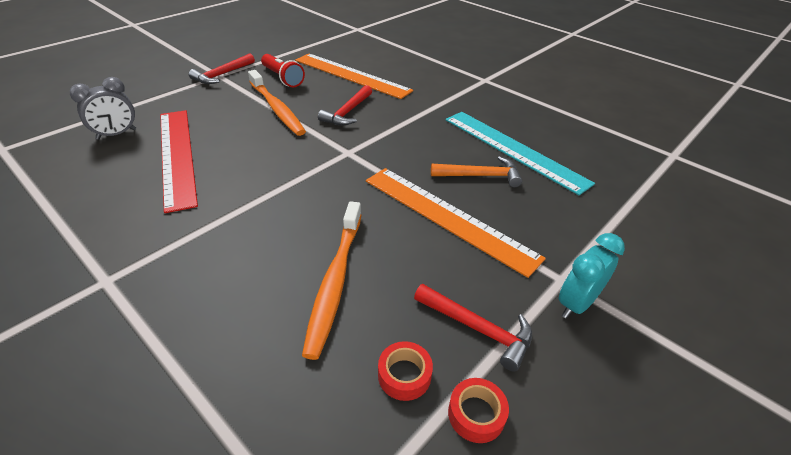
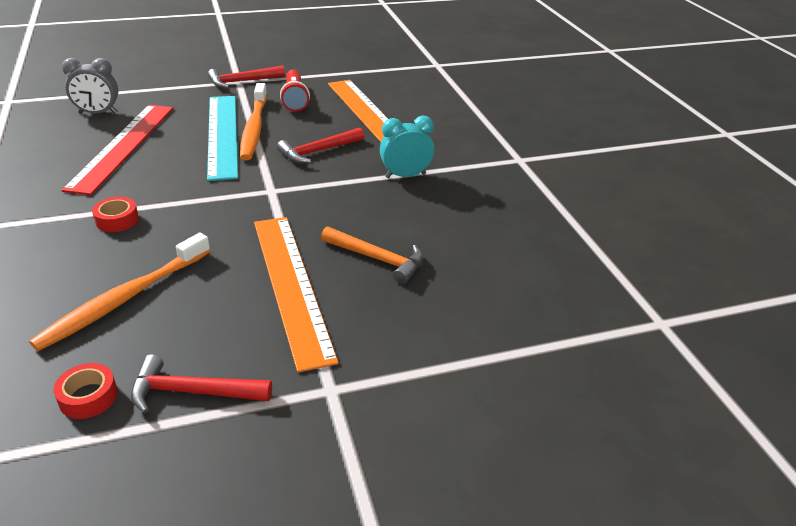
camera: 30 degrees right, 5 degrees down
red hammer [414,284,532,372] -> red hammer turned 120 degrees clockwise [131,354,272,413]
turquoise ruler [445,112,595,195] -> turquoise ruler moved to [207,96,238,181]
red tape [448,378,509,443] -> red tape moved to [92,197,139,232]
turquoise clock [559,233,625,319] -> turquoise clock moved to [380,116,434,178]

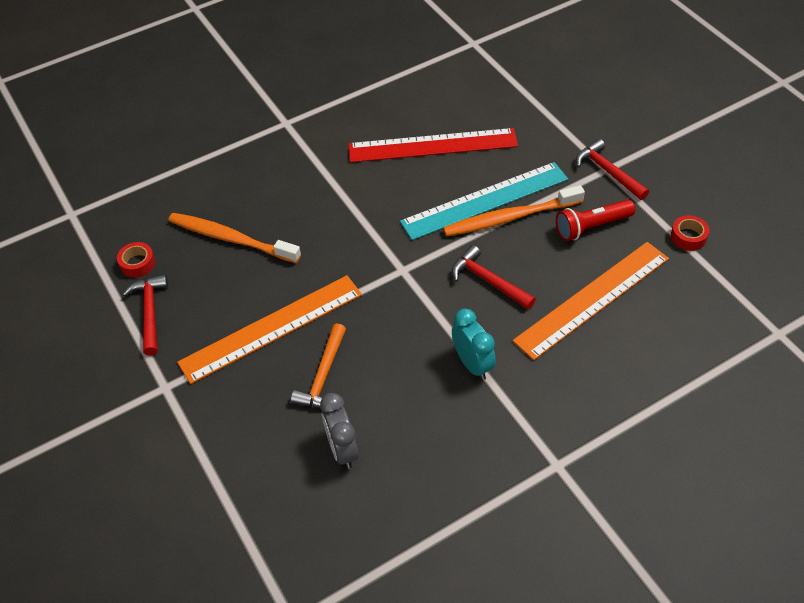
camera: 80 degrees right, 15 degrees up
grey clock [62,58,118,114] -> grey clock moved to [320,393,359,469]
red tape [92,197,139,232] -> red tape moved to [671,215,710,251]

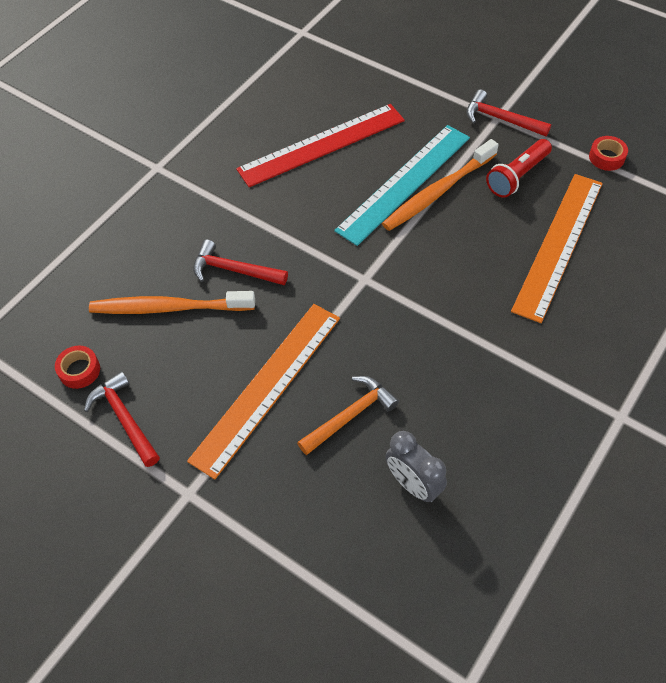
camera: 25 degrees left, 5 degrees up
orange hammer [291,323,346,407] -> orange hammer turned 120 degrees counterclockwise [297,376,399,455]
red hammer [452,245,536,309] -> red hammer moved to [193,240,288,285]
turquoise clock [452,309,496,380] -> none

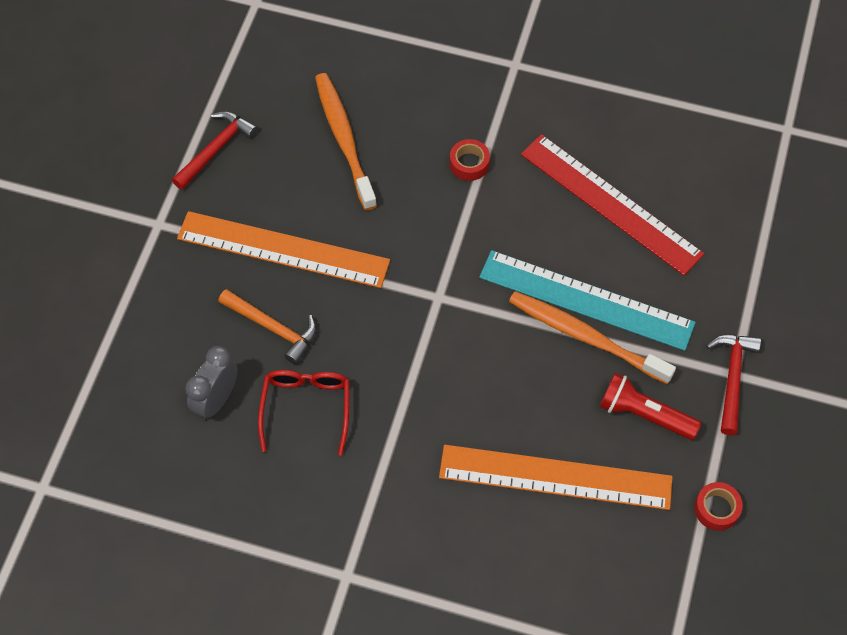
camera: 70 degrees right, 5 degrees up
red tape [55,346,100,389] -> red tape moved to [450,139,490,181]
red hammer [193,240,288,285] -> none
none -> red glasses [258,370,350,455]

